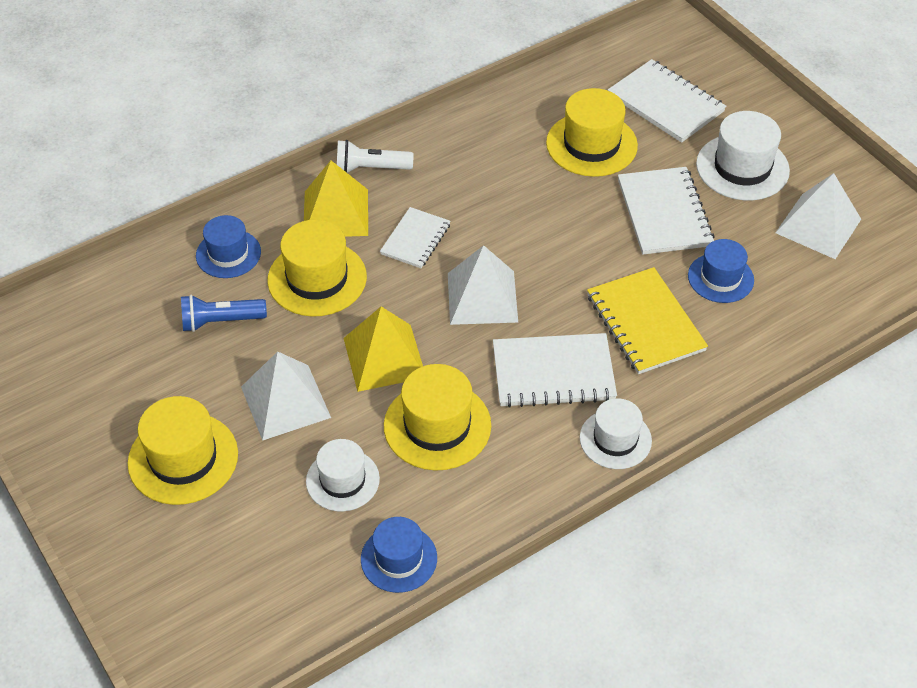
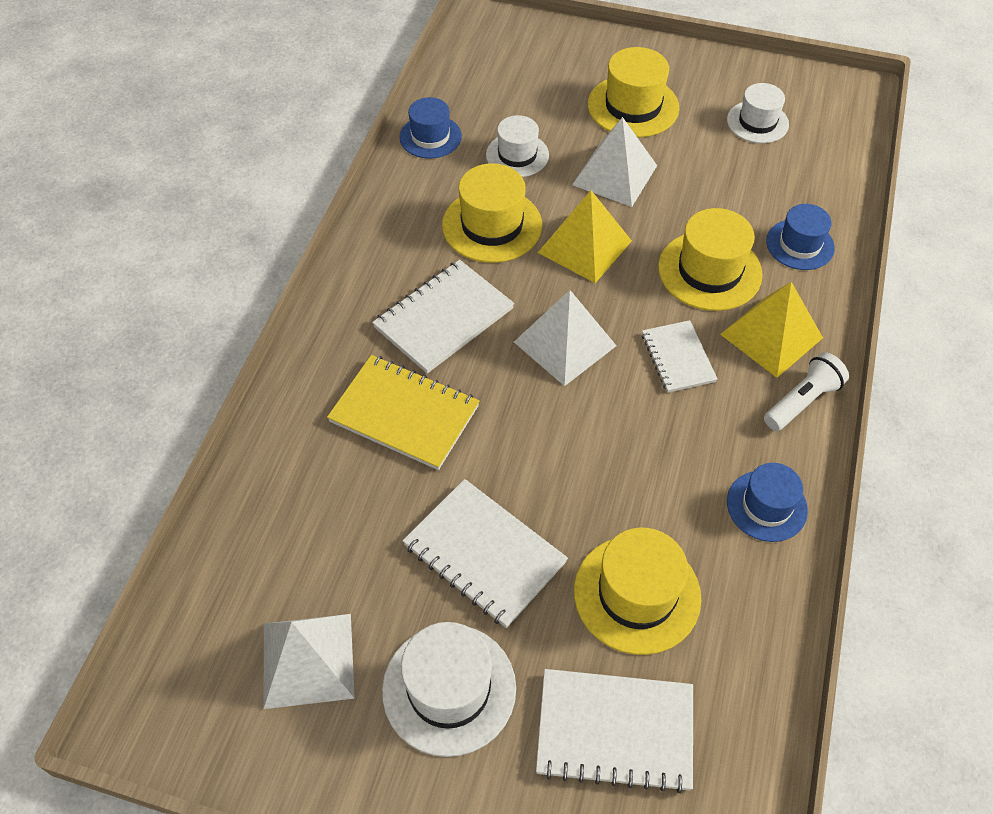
camera: 140 degrees right, 5 degrees up
blue flashlight [181,295,267,332] -> none
white hat [580,398,652,469] -> white hat moved to [727,83,789,143]
blue hat [688,239,754,303] -> blue hat moved to [727,463,808,542]

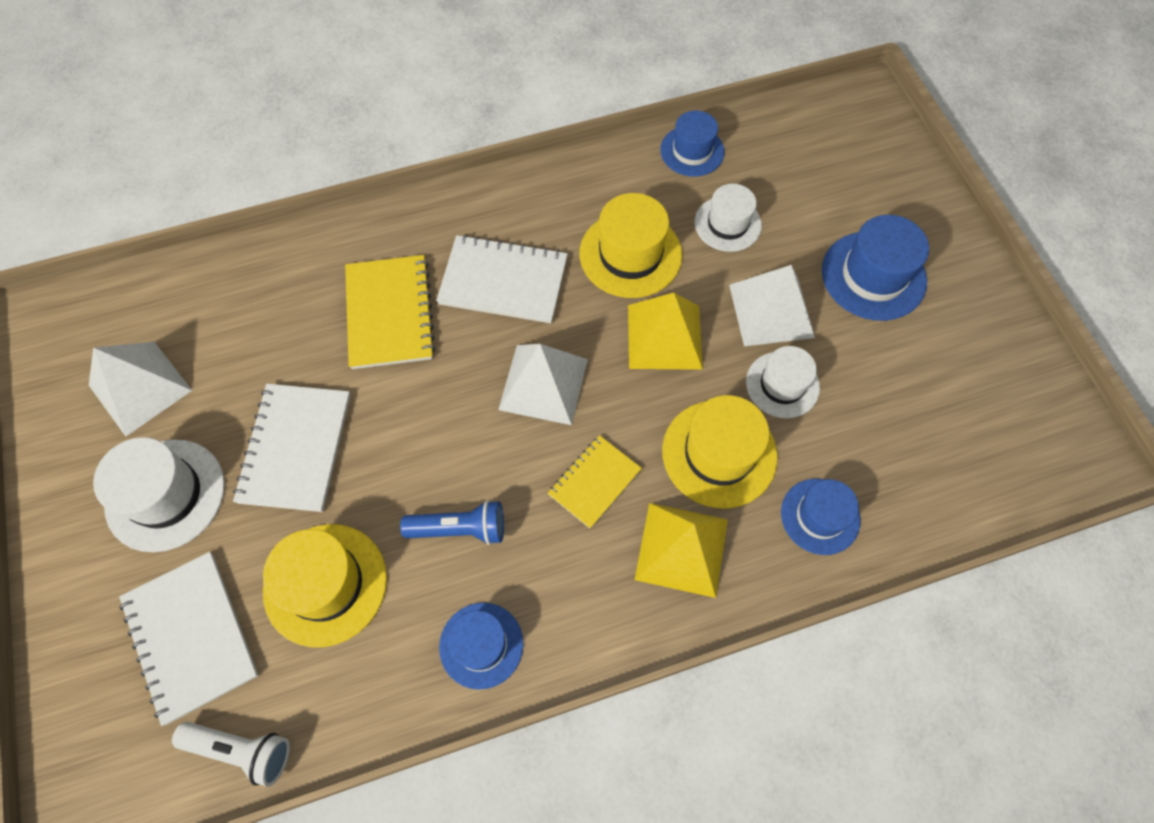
camera: 55 degrees right, 10 degrees up
yellow hat [588,47,679,138] -> blue hat [822,215,929,321]
white notebook [642,320,718,393] -> yellow notebook [548,435,642,529]
white hat [727,83,789,143] -> white hat moved to [746,346,820,418]
white flashlight [764,352,849,431] -> white flashlight moved to [172,722,290,787]
none -> blue flashlight [400,500,504,545]

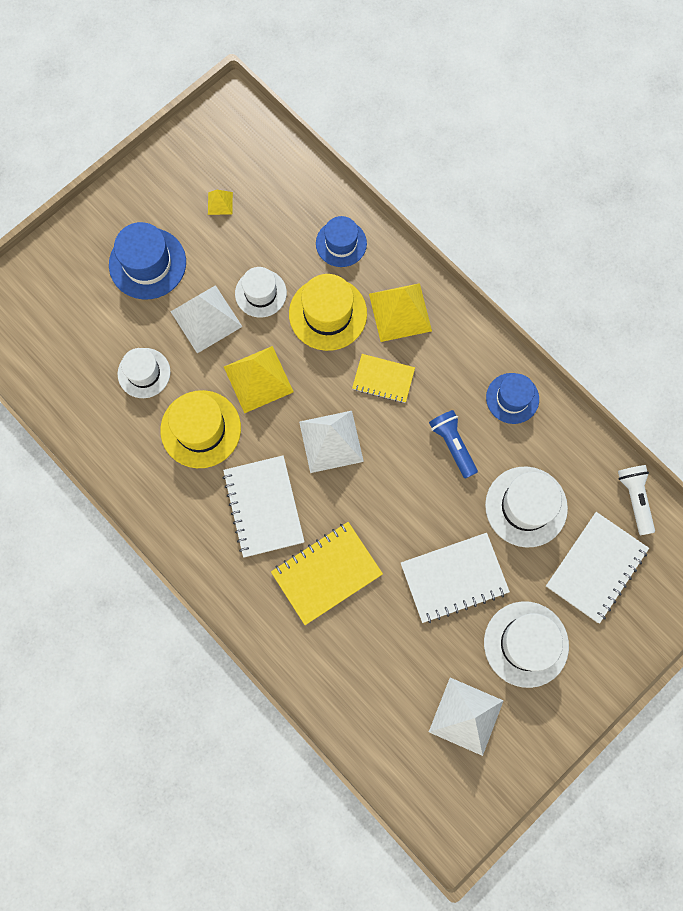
camera: 115 degrees left, 10 degrees up
yellow hat [263,524,387,647] -> white hat [485,467,568,548]
blue hat [660,110,725,177] -> none
none -> yellow pyramid [208,190,233,215]

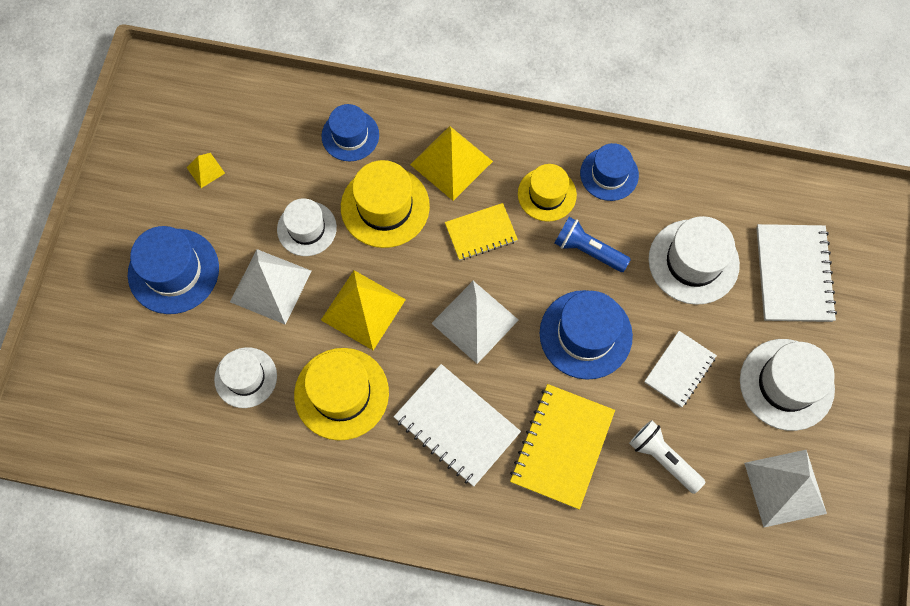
camera: 35 degrees left, 5 degrees down
white notebook [401,533,510,623] -> white notebook [644,331,717,407], size x0.63
white flashlight [618,465,655,535] -> white flashlight moved to [629,420,705,494]
none -> yellow hat [518,164,577,222]
none -> blue hat [539,290,633,380]

